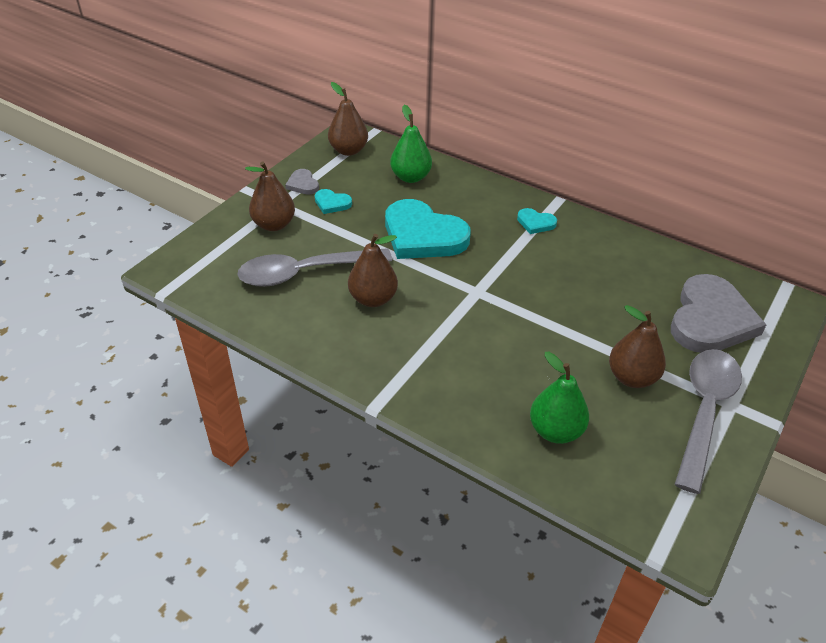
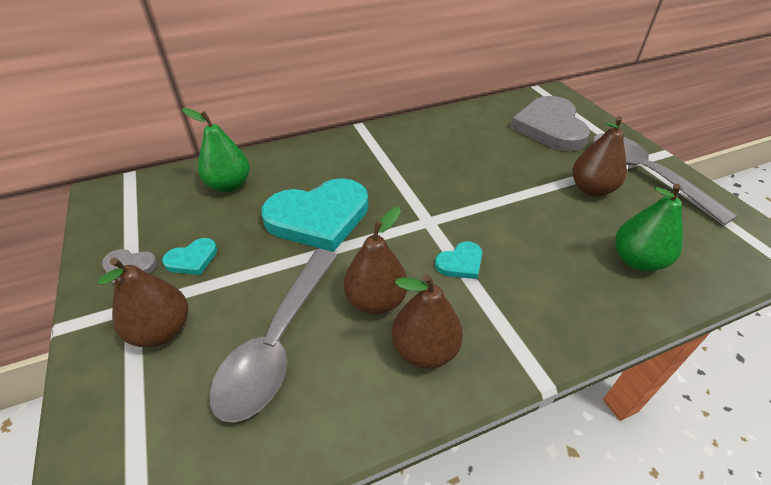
camera: 55 degrees left, 0 degrees up
brown pear [328,82,368,156] -> brown pear moved to [392,274,463,369]
turquoise heart [517,208,557,234] -> turquoise heart moved to [435,242,482,279]
grey heart [671,274,766,353] -> grey heart turned 150 degrees counterclockwise [510,96,590,151]

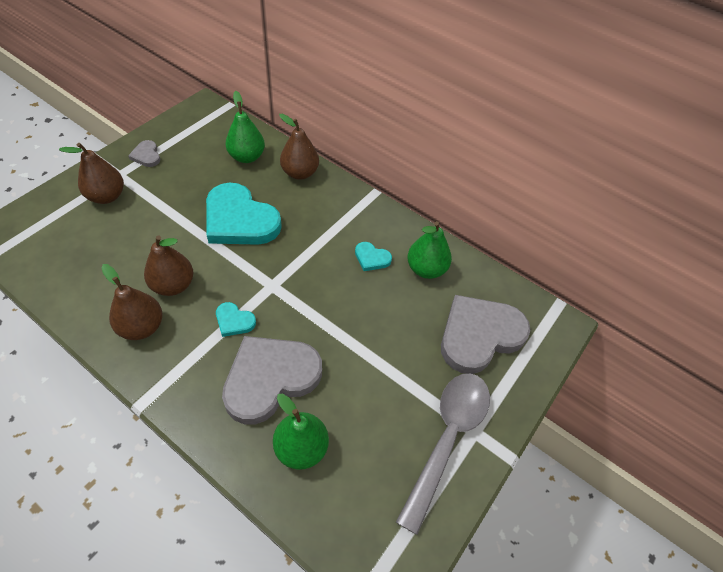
camera: 55 degrees right, 10 degrees up
turquoise heart [162,238,217,275] -> turquoise heart moved to [355,242,392,271]
grey spoon [209,249,337,423] -> none
brown pear [572,116,627,196] -> brown pear moved to [279,114,319,180]
none -> grey heart [222,336,322,425]
none -> green pear [407,221,452,279]

